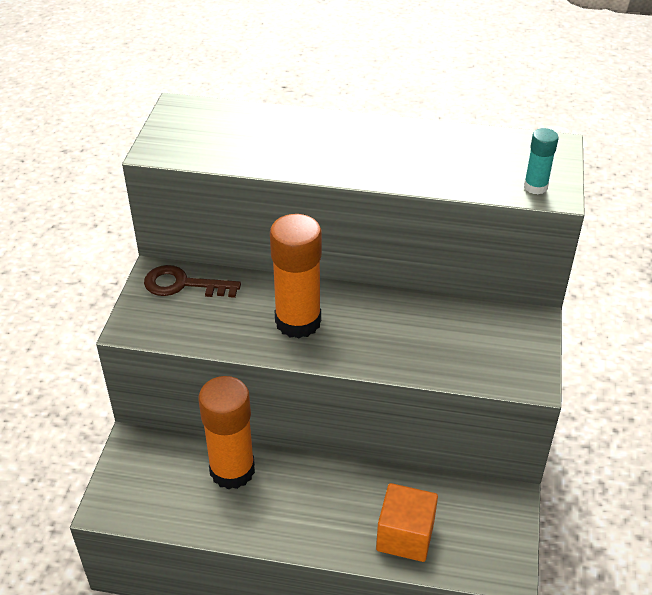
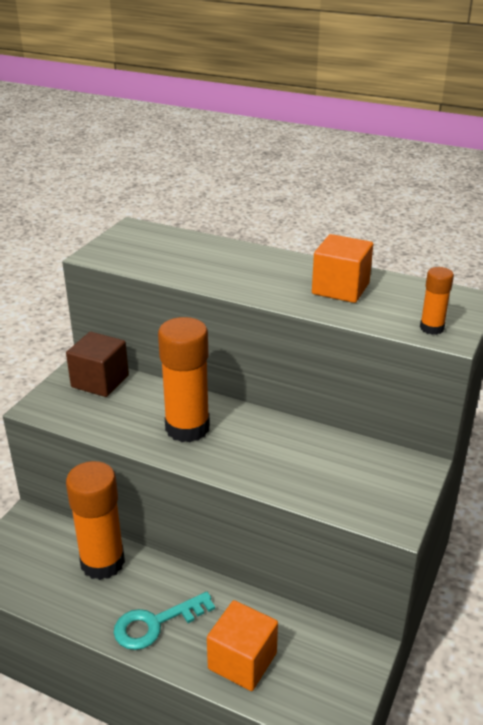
camera: 15 degrees right, 10 degrees down
brown key [144,265,241,298] -> brown cube [66,332,129,397]
turquoise glue stick [524,128,558,195] -> orange glue stick [420,267,454,335]
none -> turquoise key [114,592,215,650]
none -> orange cube [312,234,373,303]

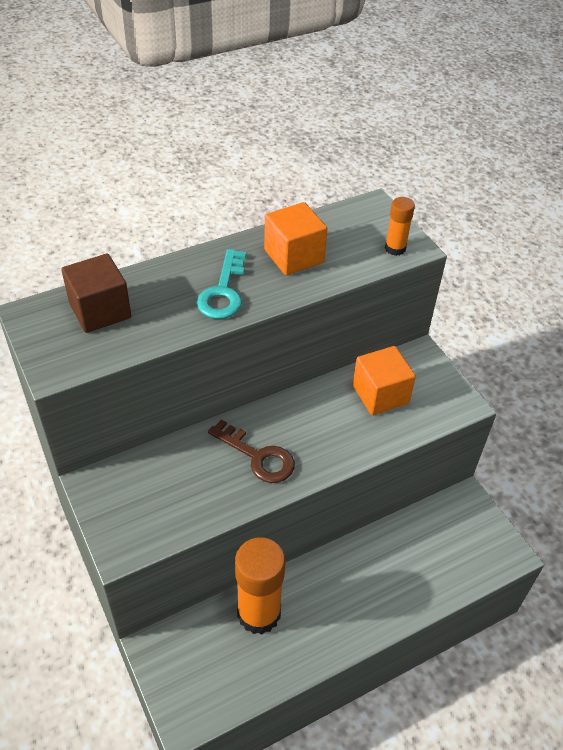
camera: 55 degrees left, 15 degrees up
brown cube [66,332,129,397] -> brown cube moved to [61,253,131,333]
turquoise key [114,592,215,650] -> turquoise key moved to [197,249,246,319]
orange glue stick [158,317,210,443] -> brown key [208,419,295,483]
orange cube [207,600,278,691] -> orange cube moved to [353,346,416,415]

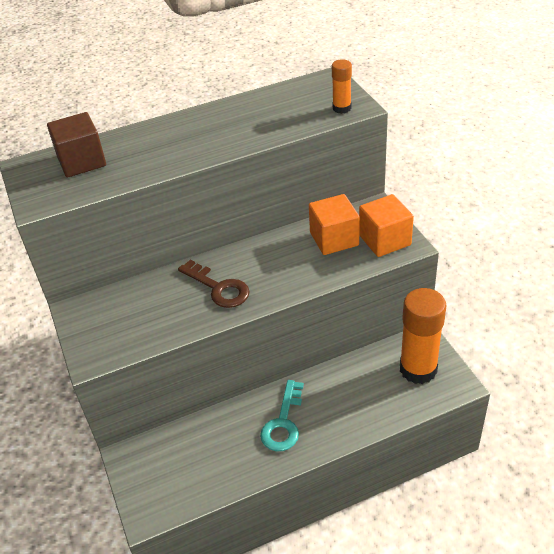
camera: 10 degrees right, 5 degrees down
turquoise key [197,249,246,319] -> turquoise key moved to [260,380,304,451]
orange glue stick [235,537,285,634] -> orange glue stick moved to [400,288,446,384]
orange cube [264,202,327,275] -> orange cube moved to [359,194,414,257]

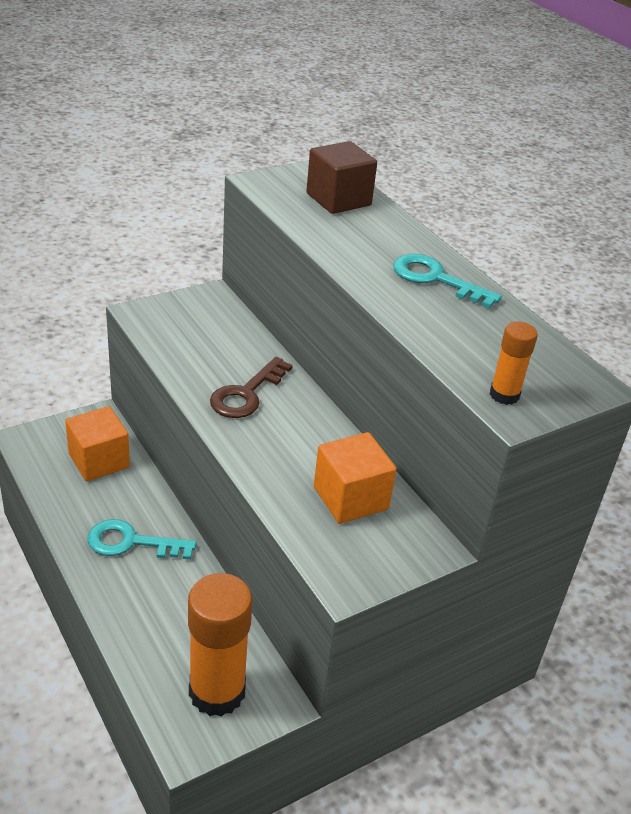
camera: 75 degrees right, 5 degrees down
orange cube [359,194,414,257] -> orange cube moved to [65,406,130,481]
none -> turquoise key [393,254,502,308]

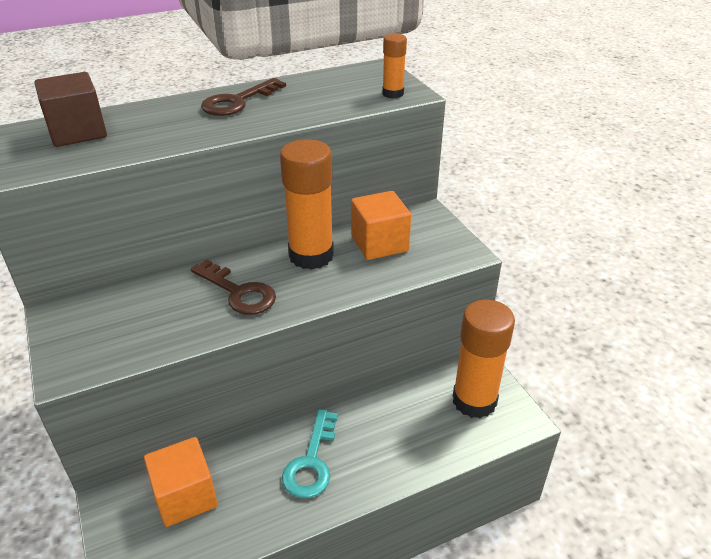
camera: 80 degrees left, 0 degrees up
turquoise key [393,254,502,308] -> brown key [201,78,286,116]
none -> orange glue stick [280,139,334,270]

